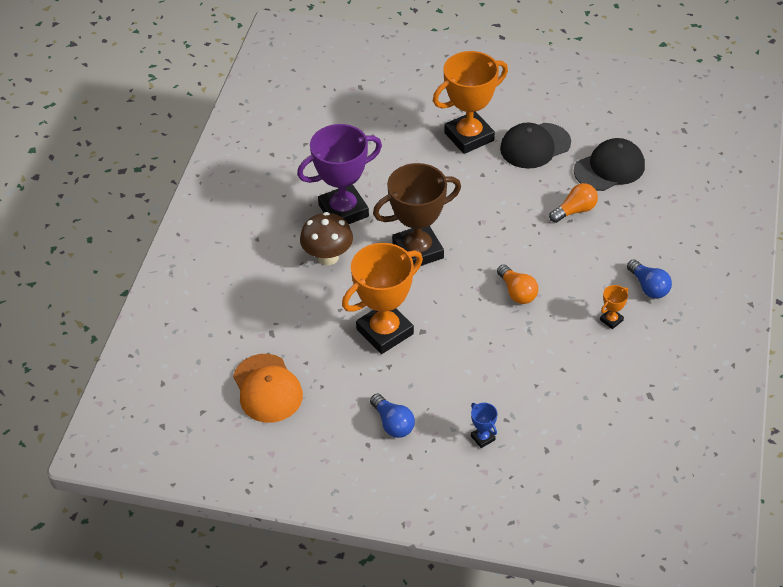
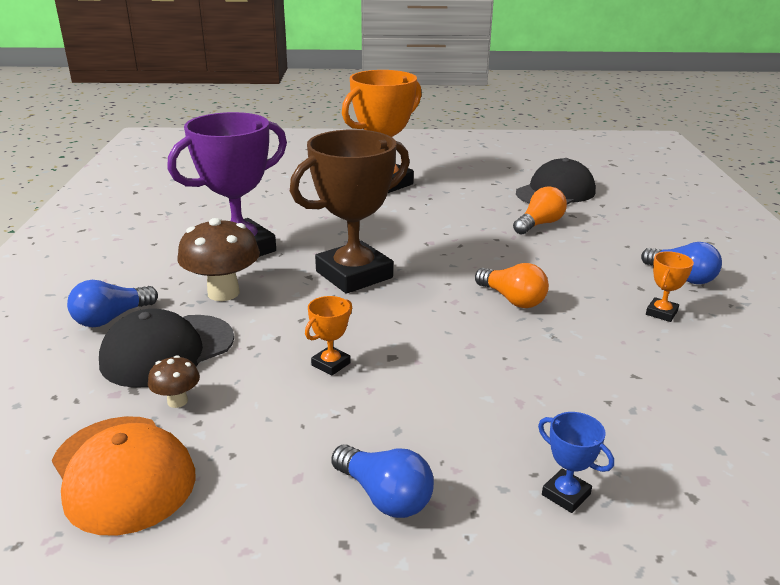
camera: 15 degrees left, 20 degrees down
orange trophy [342,243,423,354] -> orange trophy [305,296,352,376], size x0.41
black cap [500,123,571,169] -> black cap moved to [99,308,234,388]
none -> blue light bulb [67,280,158,327]
none -> brown mushroom [148,355,200,408]

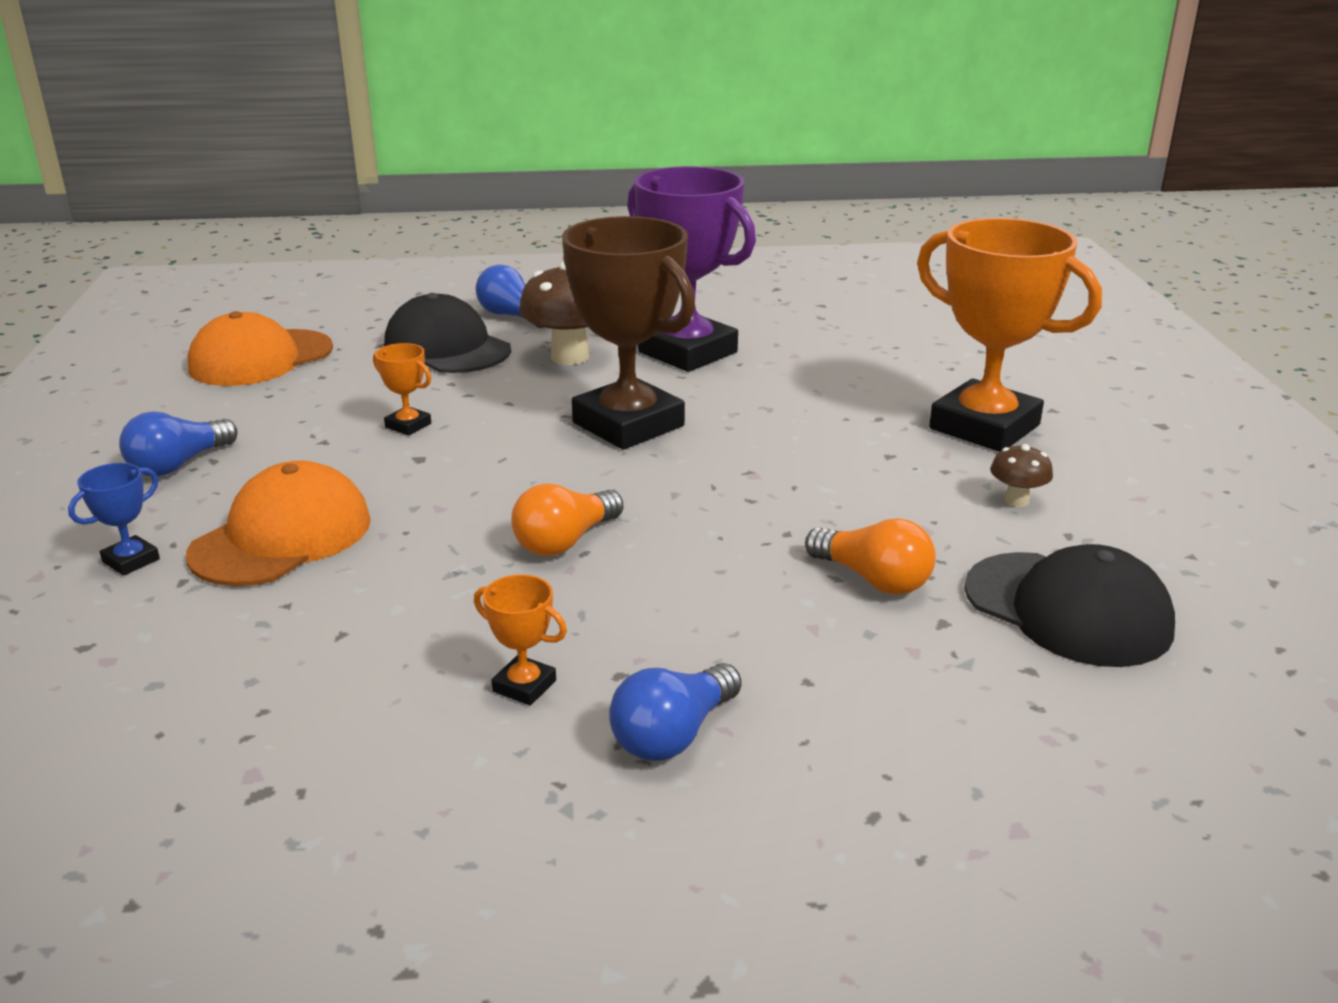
camera: 85 degrees right, 0 degrees up
brown mushroom [148,355,200,408] -> brown mushroom moved to [990,444,1053,507]
none -> orange cap [186,461,371,586]

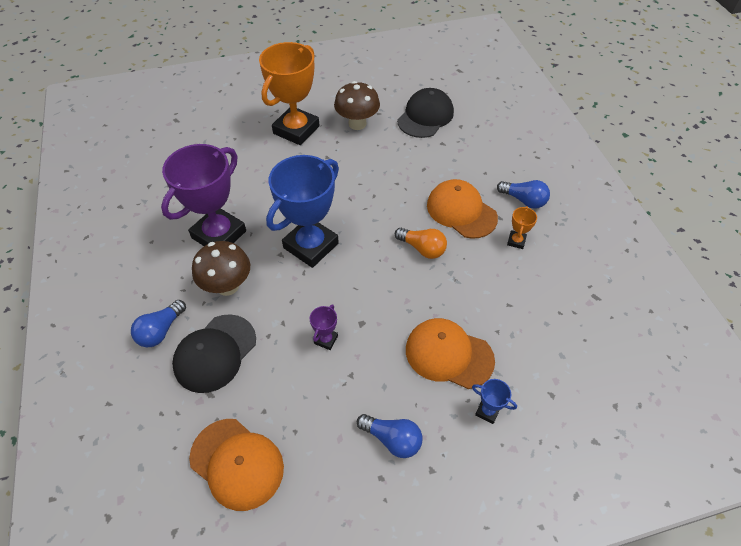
camera: 100 degrees left, 25 degrees up
orange trophy [373,343,431,435] -> purple trophy [309,304,338,350]
brown trophy [562,216,695,450] -> blue trophy [266,155,339,268]
orange light bulb [805,518,936,595] -> none
brown mushroom [990,444,1053,507] -> brown mushroom [334,81,380,130], size x2.00
none -> orange cap [427,179,498,239]

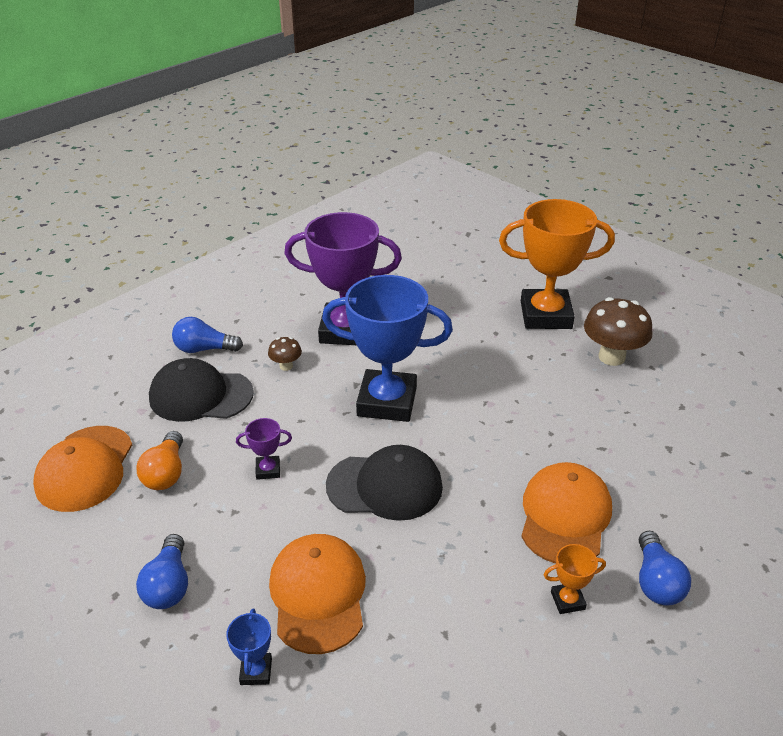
camera: 60 degrees right, 15 degrees down
brown mushroom [192,241,250,296] -> brown mushroom [268,337,302,371], size x0.50
orange light bulb [395,228,447,259] -> orange light bulb moved to [137,431,183,490]
black cap [397,88,454,138] -> black cap moved to [326,445,443,521]

